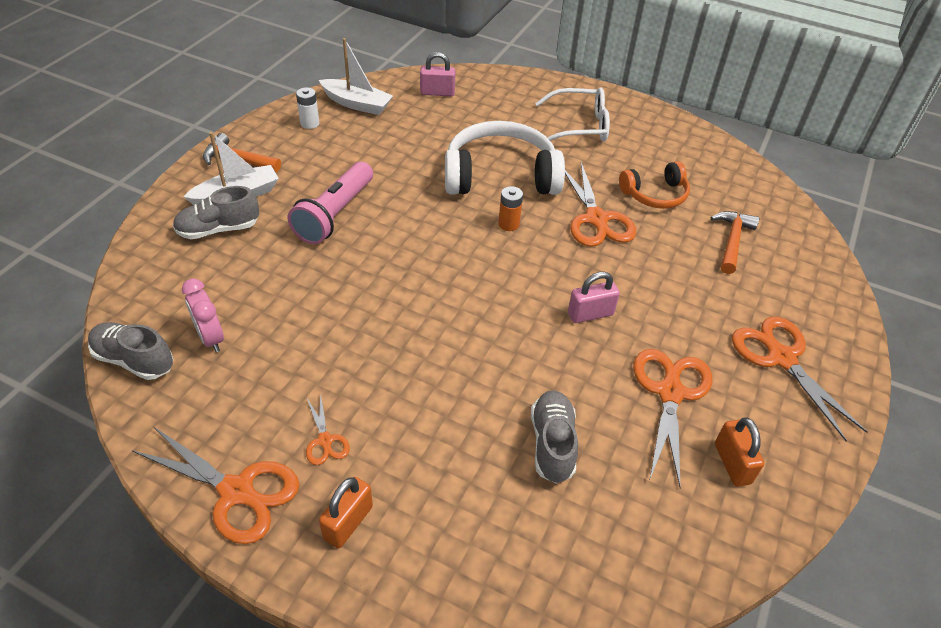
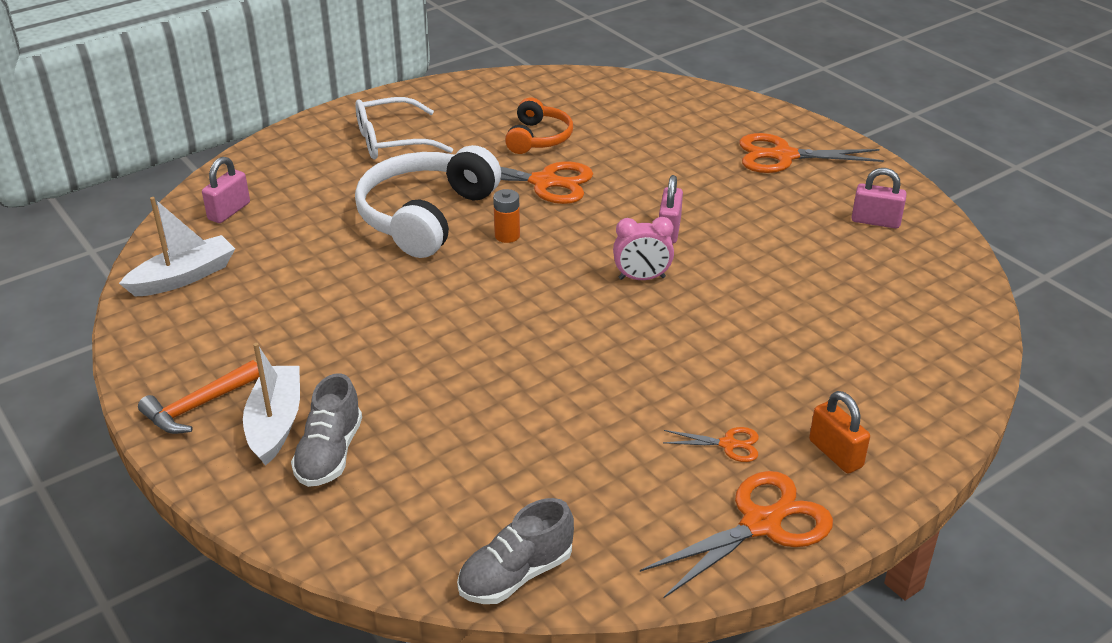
camera: 60 degrees left, 10 degrees down
pink clock [182,278,224,352] -> pink clock moved to [613,217,674,280]
pink flashlight [288,162,373,244] -> none
white battery [296,87,319,129] -> none
grey shoe [531,390,578,484] -> none
white glasses [535,87,610,142] -> white glasses turned 135 degrees counterclockwise [356,97,453,159]
orange scissors [633,349,713,488] -> none
orange hammer [711,211,759,274] -> none
orange padlock [715,417,764,487] -> pink padlock [852,168,907,228]

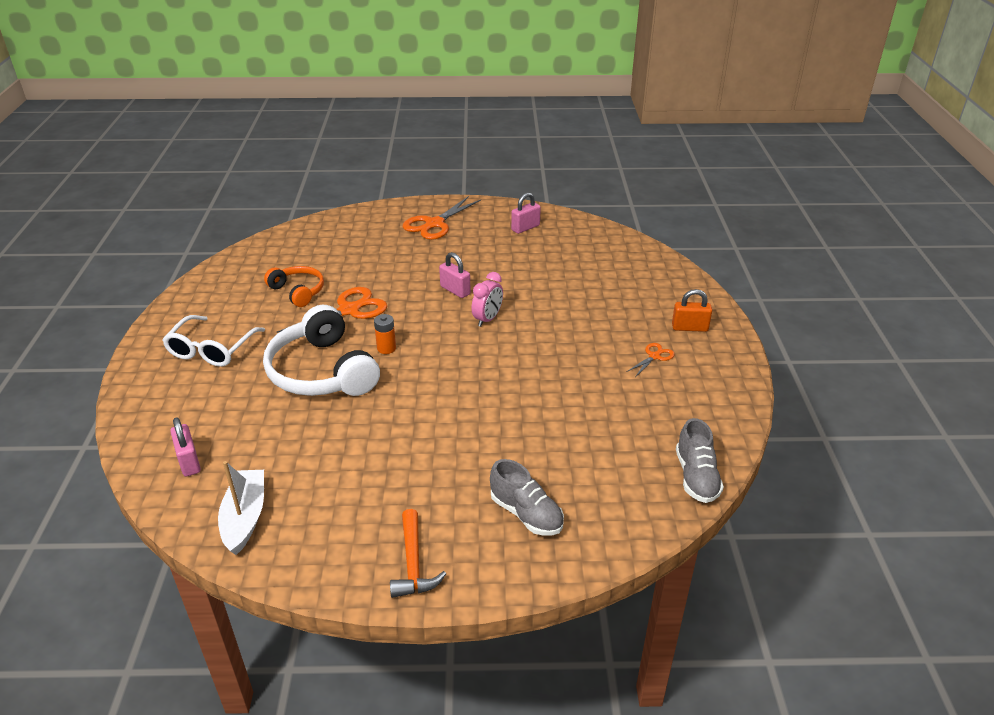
camera: 55 degrees left, 0 degrees up
white boat [243,343,300,466] -> none
orange scissors [640,471,833,598] -> none

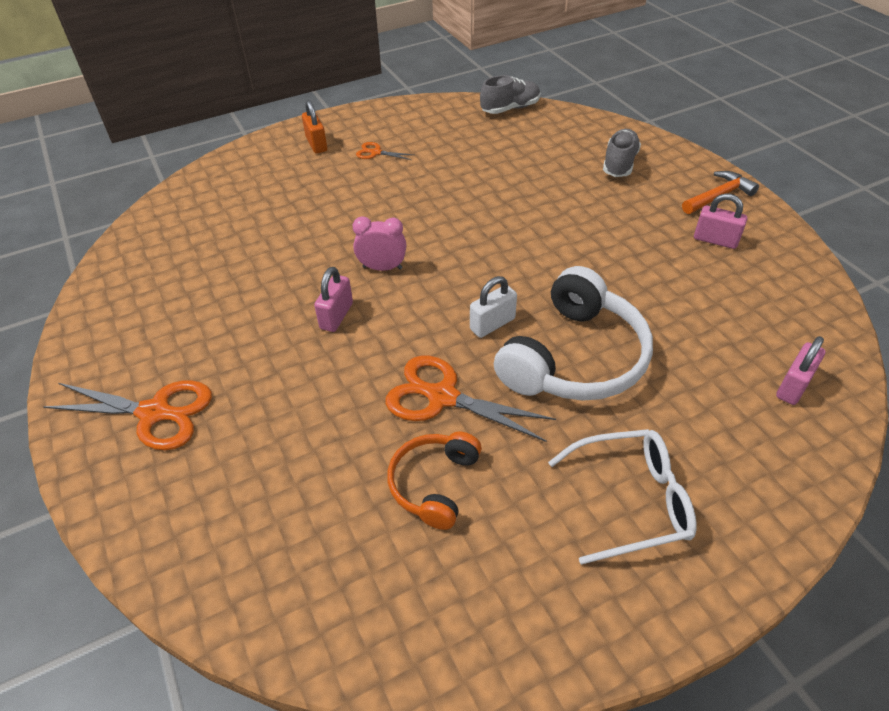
camera: 115 degrees left, 10 degrees up
white boat [218,461,264,555] -> none
orange battery [374,314,396,354] -> white padlock [470,276,517,338]
pink padlock [511,192,541,234] -> pink padlock moved to [694,193,747,249]

